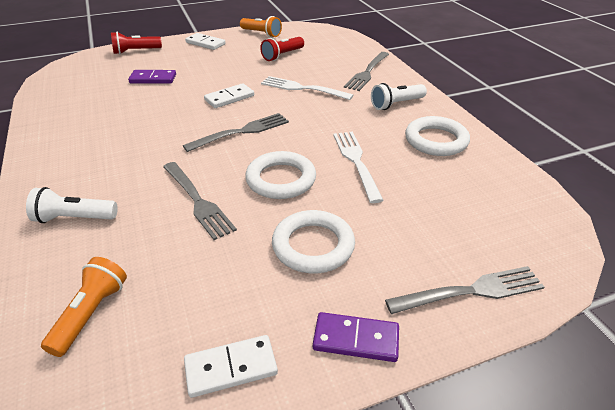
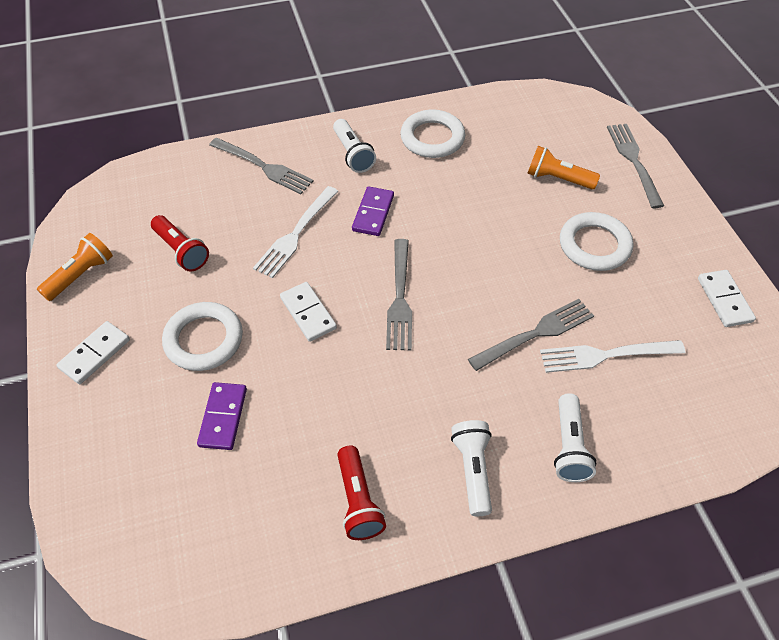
camera: 85 degrees left, 15 degrees up
orange flashlight [41,257,127,357] -> orange flashlight moved to [527,146,600,189]
red flashlight [111,32,162,54] -> red flashlight moved to [337,445,386,540]
grey fork [183,113,289,152] -> grey fork turned 150 degrees counterclockwise [386,239,412,351]
white ring [245,151,316,199] -> white ring moved to [162,302,243,371]
purple domino [313,312,399,362] -> purple domino moved to [352,186,394,236]
white fork [333,132,384,203] -> white fork moved to [540,340,686,373]
none -> white flashlight [451,420,492,516]

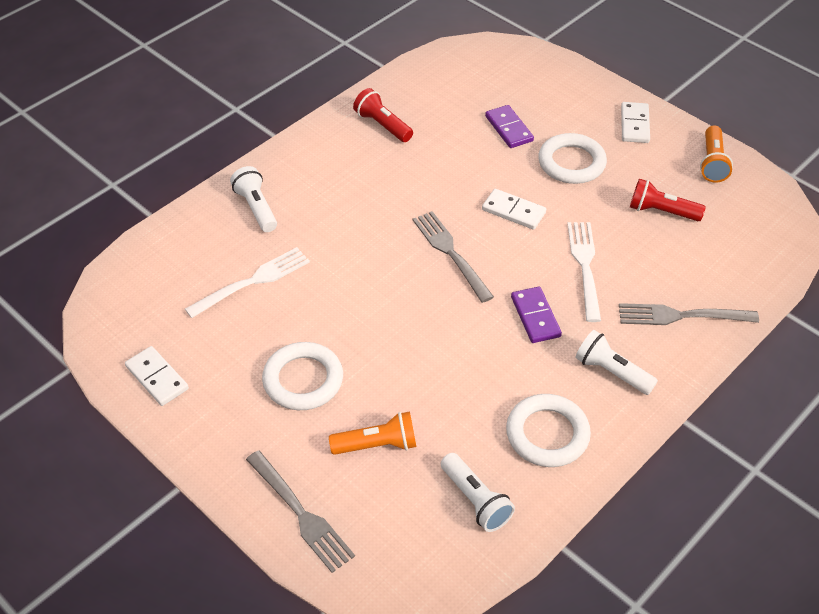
camera: 150 degrees right, 5 degrees down
white flashlight [451,420,492,516] -> white flashlight moved to [441,453,515,532]
grey fork [468,299,594,371] -> none

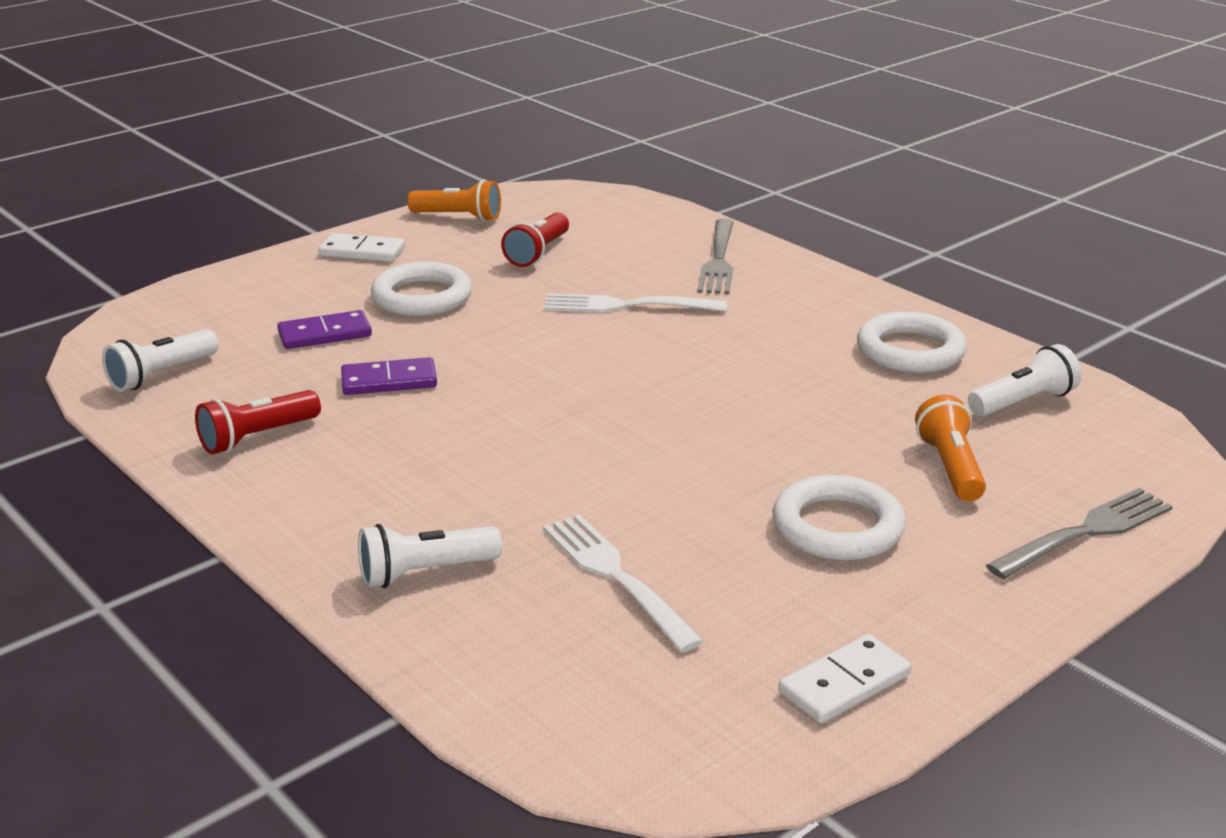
camera: 85 degrees left, 20 degrees down
grey fork [413,211,494,303] -> none
white domino [482,189,546,230] -> none
purple domino [511,287,562,343] -> purple domino moved to [341,357,437,395]
white flashlight [575,330,658,395] -> white flashlight moved to [102,329,218,392]

